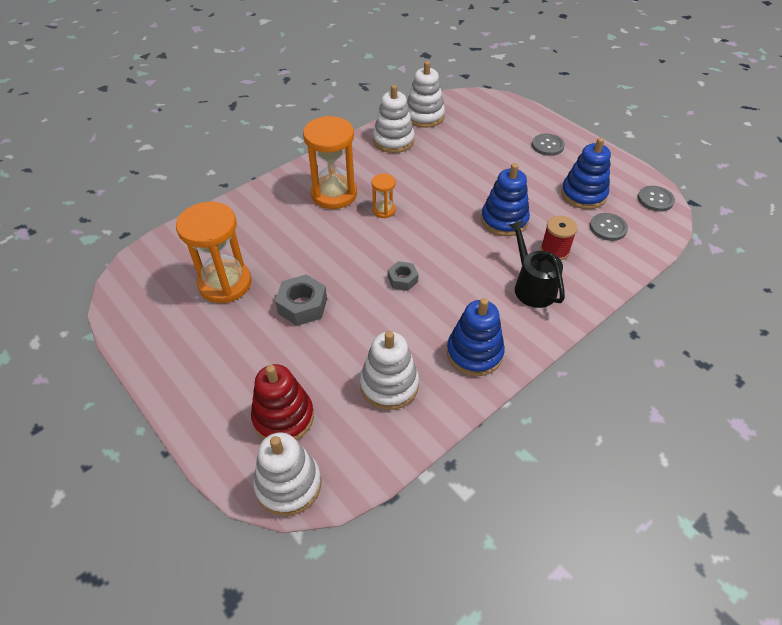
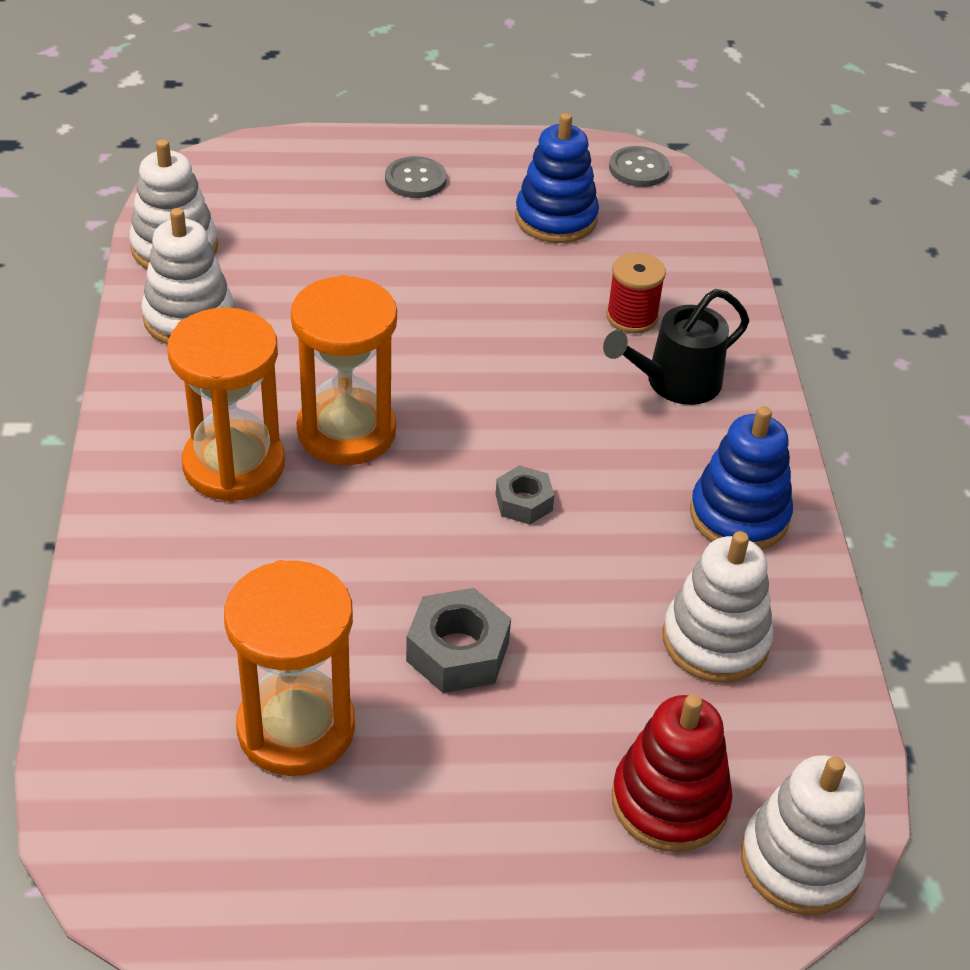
camera: 55 degrees left, 5 degrees down
orange hourglass [371,174,396,218] -> orange hourglass [291,275,397,465], size x2.05
blue stacking toy [481,163,530,236] -> none
black watering can [509,220,565,308] -> black watering can turned 45 degrees counterclockwise [603,289,749,405]
grey button [590,213,628,241] -> none

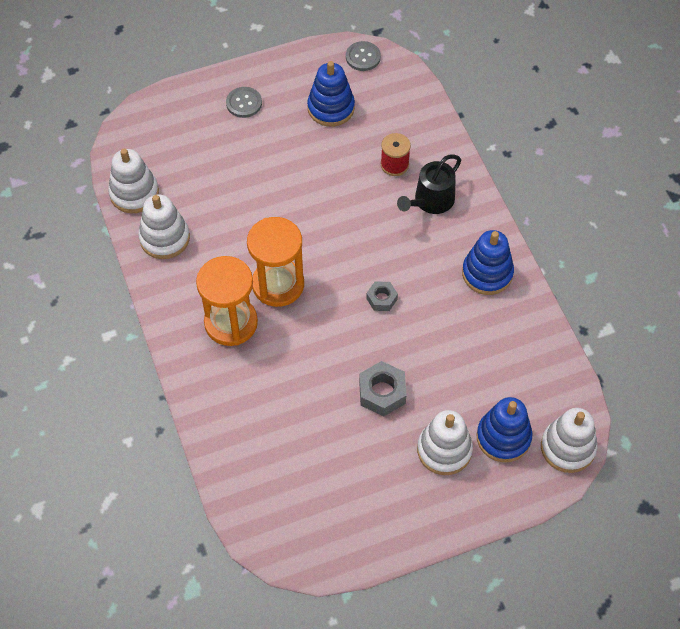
camera: 15 degrees left, 15 degrees up
orange hourglass [224,560,355,776] -> none
red stacking toy [612,694,732,852] -> blue stacking toy [476,397,533,462]
white stacking toy [663,531,773,683] -> white stacking toy moved to [417,410,473,475]

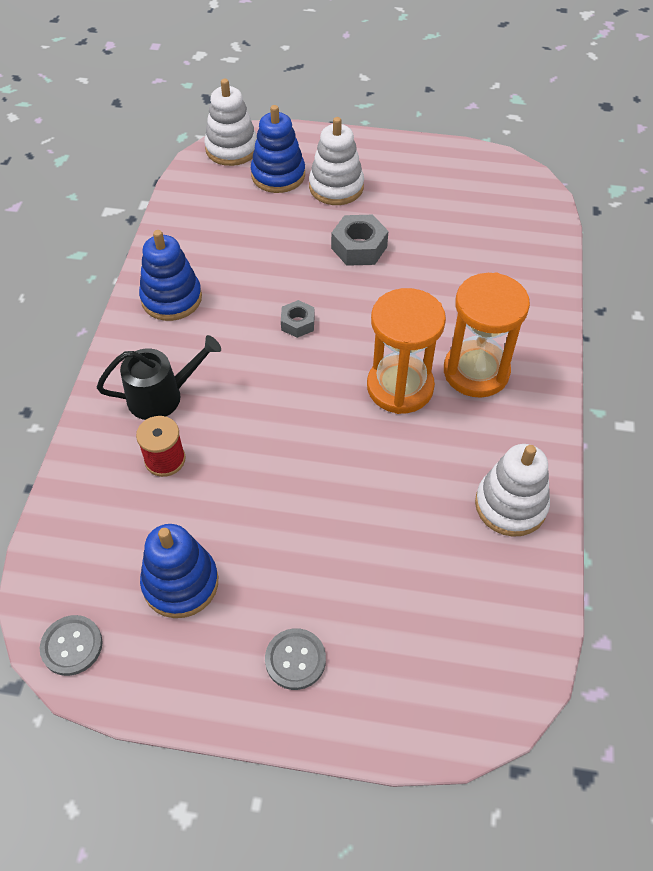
camera: 150 degrees left, 5 degrees down
white stacking toy [108,149,159,213] -> none

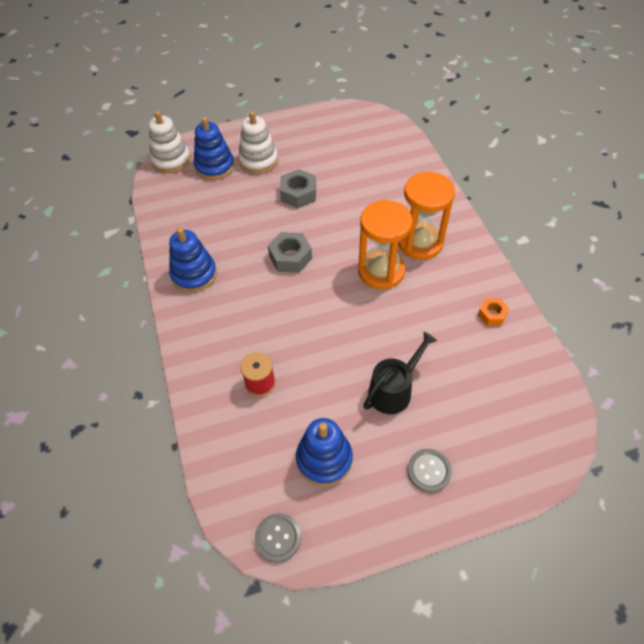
camera: 25 degrees left, 0 degrees up
black watering can [97,335,221,420] -> black watering can moved to [363,332,437,414]
grey nut [281,300,315,338] -> grey nut [268,232,312,273], size x1.60
white stacking toy [475,444,550,537] -> orange nut [478,298,509,326]

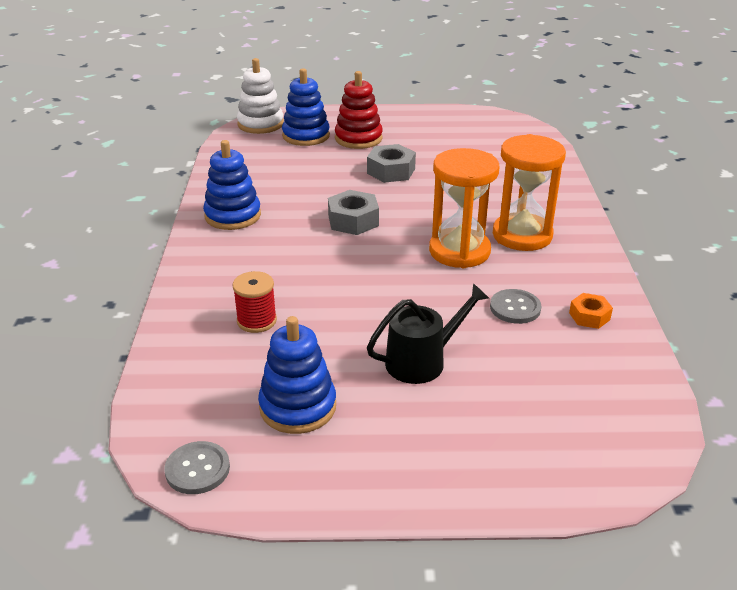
camera: 15 degrees right, 20 degrees down
white stacking toy [238,111,278,174] -> red stacking toy [335,71,383,149]
grey button [407,449,452,493] -> grey button moved to [490,289,541,324]

